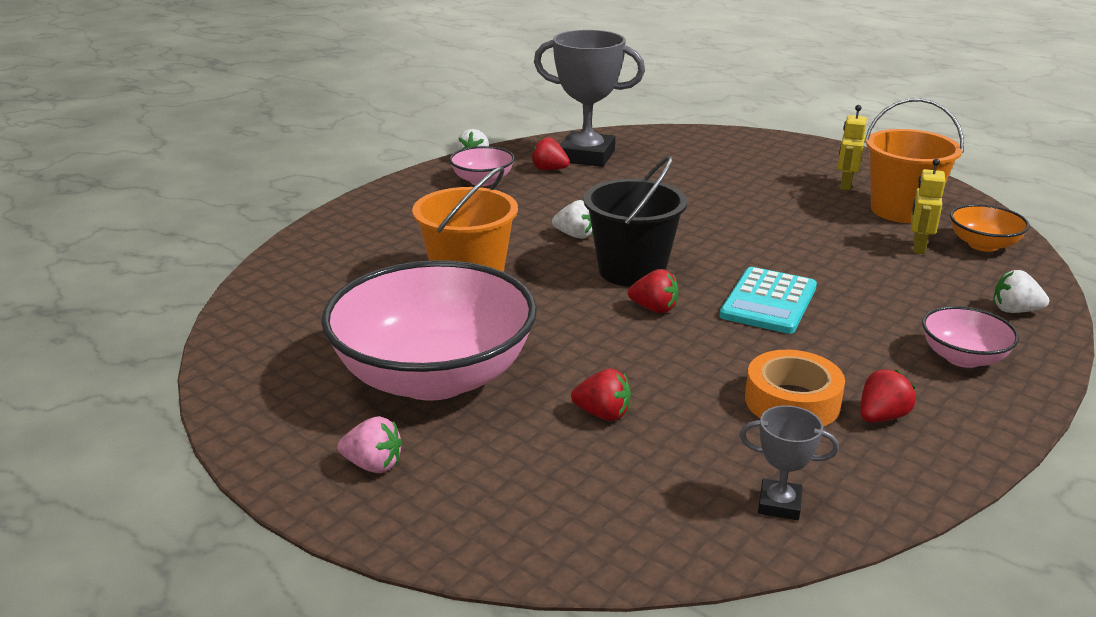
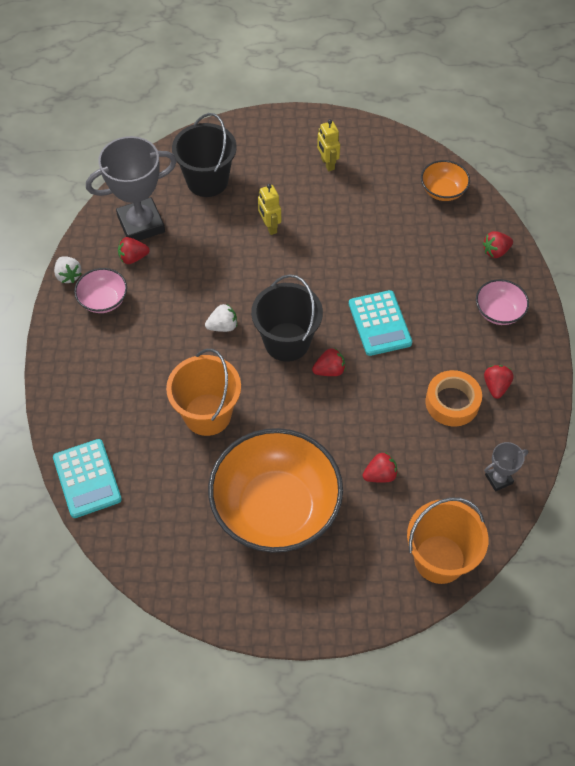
camera: 40 degrees left, 30 degrees up
pink bowl [321,260,537,401] -> orange bowl [208,428,343,553]
pink strawberry [338,416,402,473] -> none
orange bucket [865,98,964,223] -> orange bucket moved to [407,497,488,584]
yellow robot [911,159,945,254] -> yellow robot moved to [258,184,281,235]
white strawberry [994,270,1049,313] -> red strawberry [483,231,513,258]
none -> turquoise calculator [53,439,122,518]
none -> black bucket [172,113,237,197]

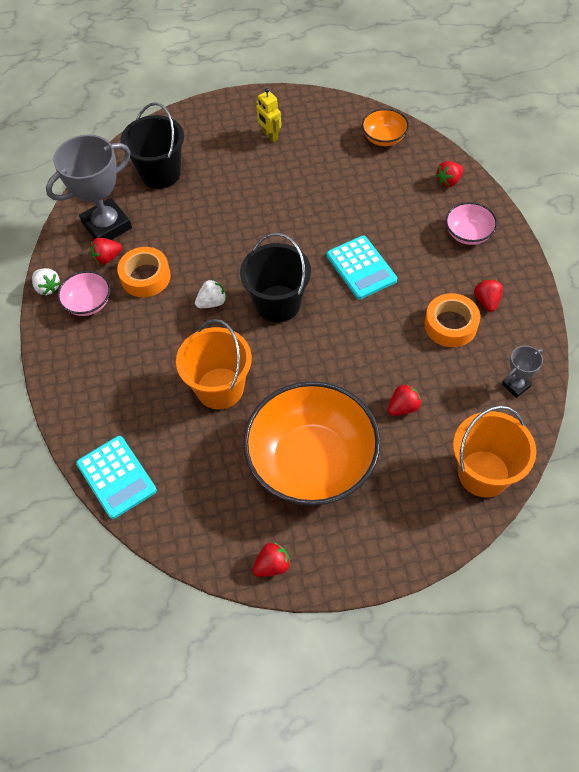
camera: 10 degrees left, 0 degrees up
yellow robot [258,184,281,235] -> none
red strawberry [312,348,345,376] -> red strawberry moved to [252,542,291,577]
none -> orange tape [117,247,171,297]

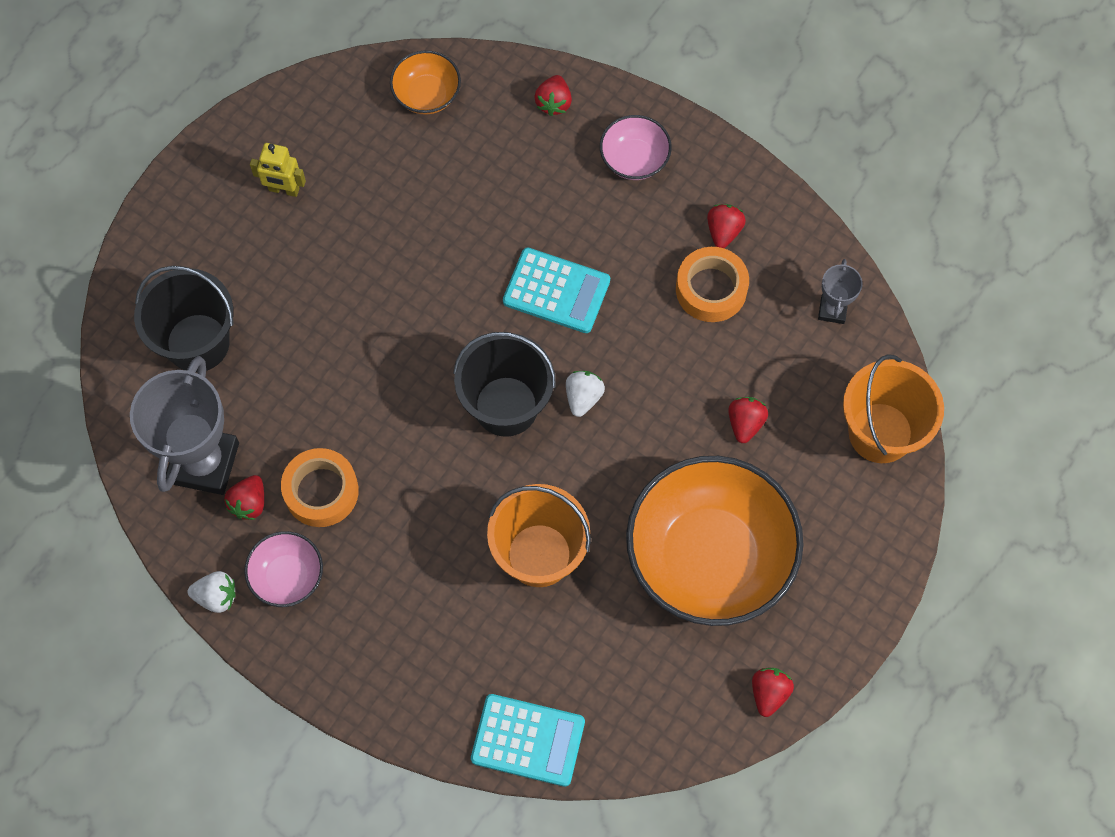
camera: 45 degrees left, 10 degrees up
white strawberry [195,279,227,308] -> white strawberry moved to [566,371,605,417]
red strawberry [474,279,503,312] -> red strawberry turned 60 degrees clockwise [707,204,746,248]

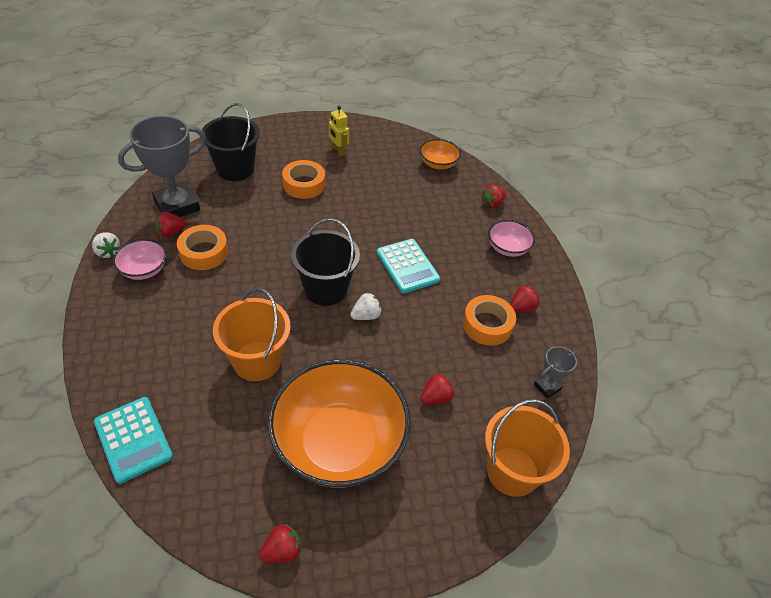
camera: 40 degrees right, 20 degrees down
none -> orange tape [282,160,325,199]

